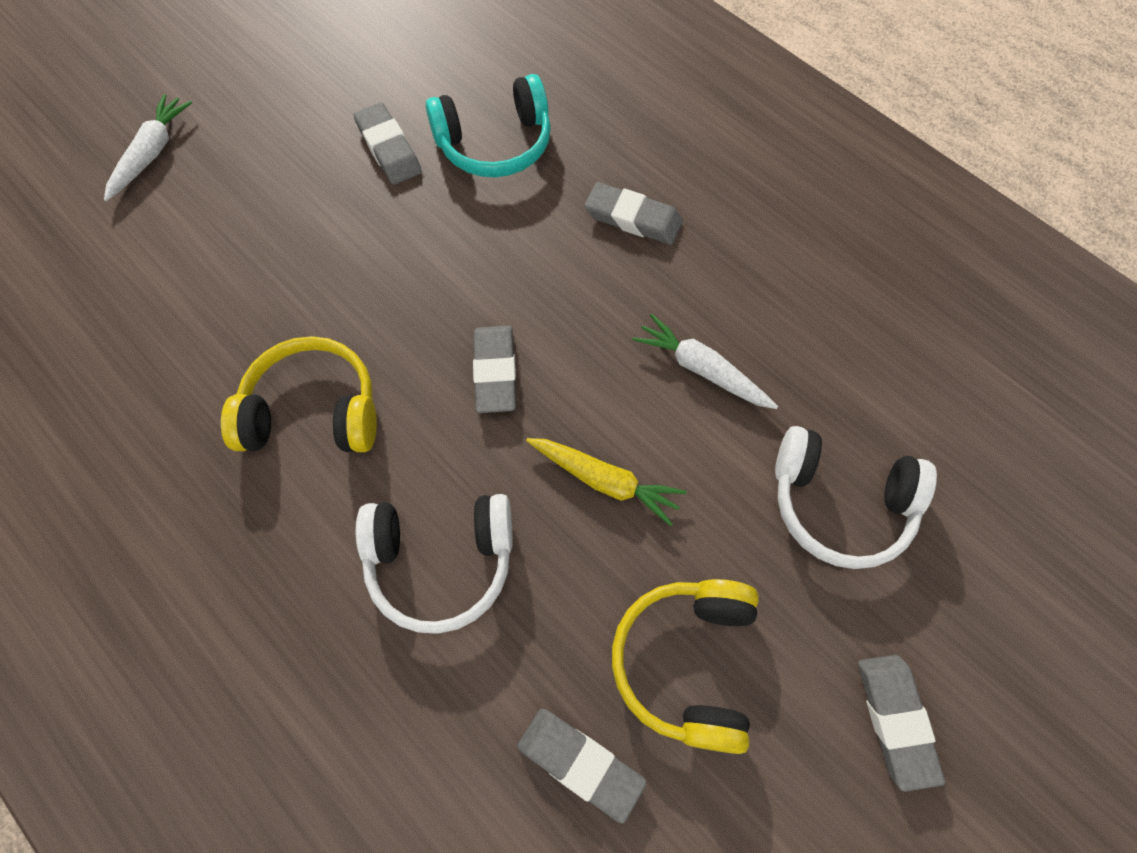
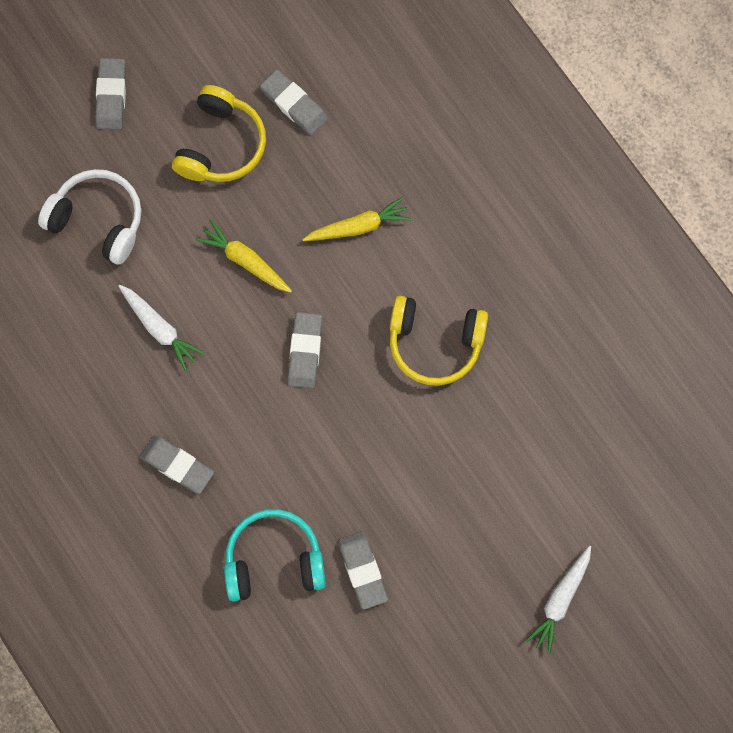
camera: 170 degrees left, 10 degrees up
white headphones [356,494,513,634] -> yellow carrot [302,197,411,241]

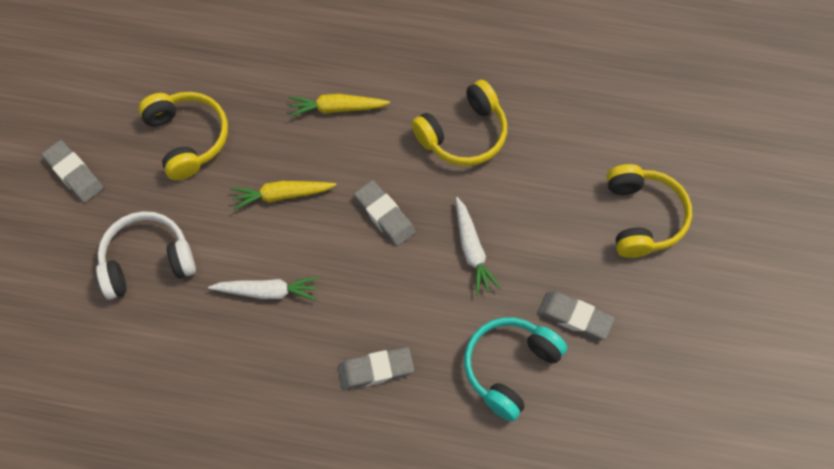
camera: 45 degrees left, 10 degrees down
grey eraser [260,70,328,135] -> none
yellow carrot [302,197,411,241] -> yellow carrot turned 120 degrees counterclockwise [289,94,390,117]
white carrot [525,545,591,654] -> white carrot moved to [456,197,501,295]
none -> yellow headphones [607,164,692,258]

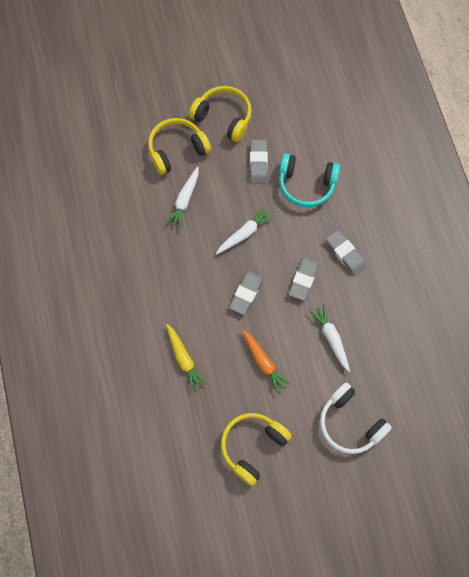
camera: 115 degrees left, 5 degrees up
grey eraser [42,140,103,203] -> grey eraser moved to [289,256,320,301]
yellow carrot [231,181,336,210] -> orange carrot [242,329,291,394]
yellow headphones [411,80,507,166] -> yellow headphones moved to [189,86,252,142]
none -> white carrot [166,167,199,229]

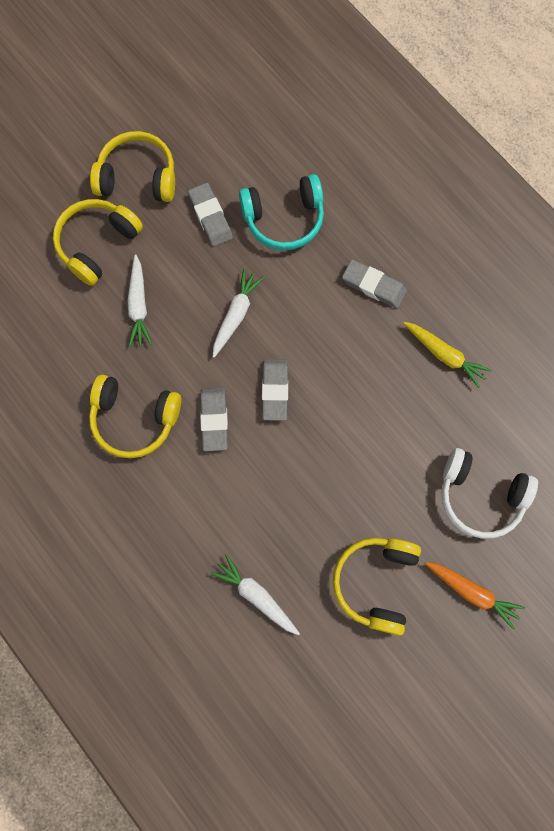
camera: 25 degrees left, 5 degrees up
yellow carrot [166,324,208,392] -> yellow carrot moved to [403,322,492,388]
orange carrot [242,329,291,394] -> orange carrot moved to [425,562,525,630]
grey eraser [289,256,320,301] -> grey eraser moved to [200,388,228,451]
white carrot [309,304,350,372] -> white carrot moved to [210,554,300,635]
none -> yellow headphones [89,375,181,458]

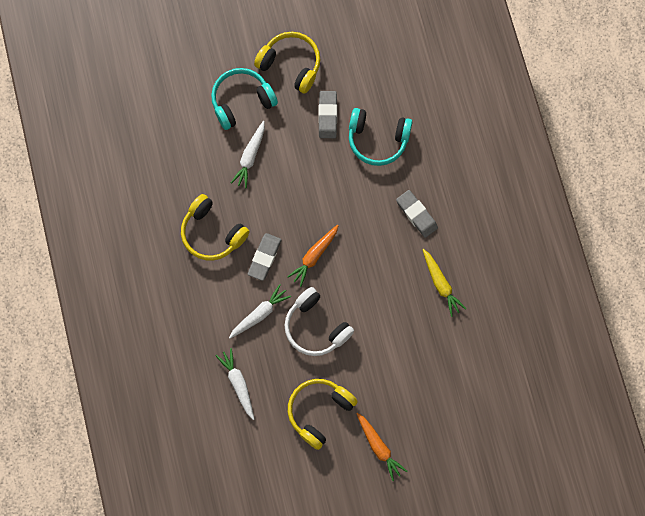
camera: 25 degrees right, 0 degrees up
yellow headphones [53,199,143,286] -> turquoise headphones [211,68,278,130]
white carrot [213,268,264,358] -> white carrot moved to [229,284,291,339]
grey eraser [262,359,288,421] -> orange carrot [287,224,339,287]
white headphones [441,448,538,539] -> white headphones moved to [285,287,354,356]

